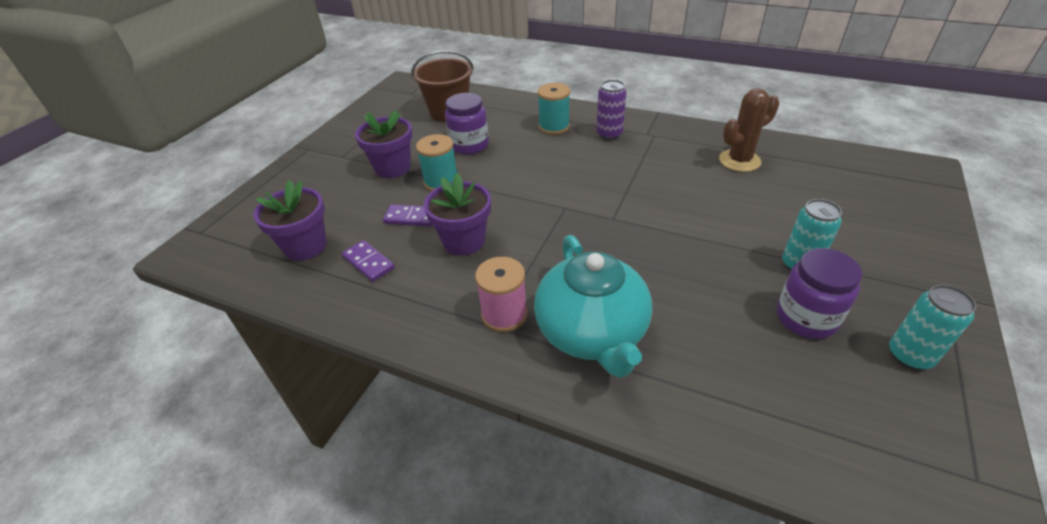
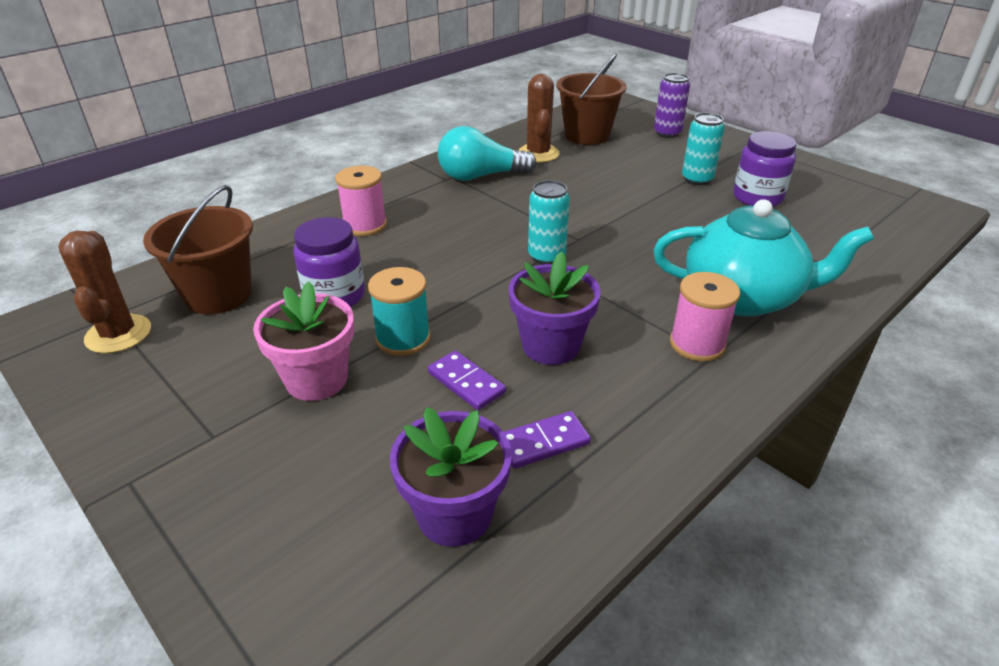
camera: 70 degrees left, 5 degrees down
purple flower pot [355,110,412,178] -> pink flower pot [253,281,354,401]
purple domino [383,205,432,227] -> purple domino turned 75 degrees counterclockwise [428,350,506,410]
turquoise spool [537,83,570,135] -> pink spool [336,166,387,236]
purple can [596,80,626,140] -> purple can moved to [654,73,690,138]
turquoise can [889,285,976,370] -> turquoise can moved to [528,180,570,265]
none -> brown cactus [58,230,151,354]
none -> turquoise light bulb [438,126,537,181]
none -> brown bucket [556,53,627,145]

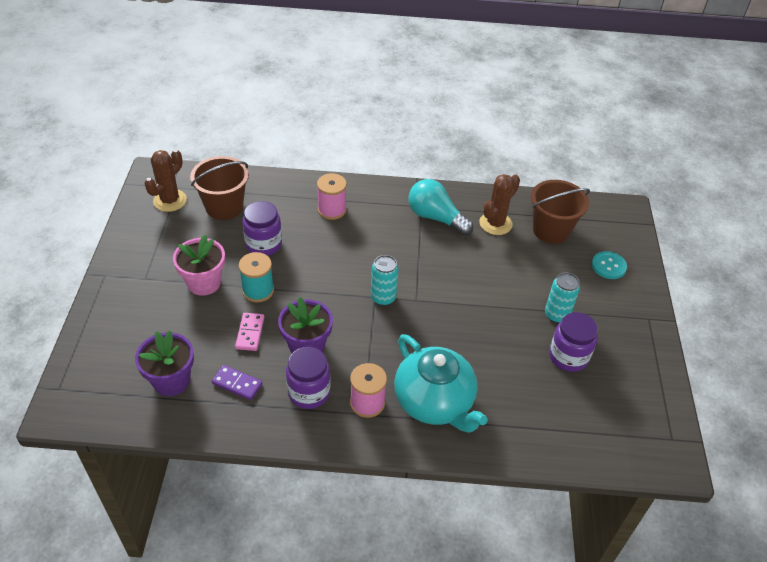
camera: 45 degrees right, 10 degrees up
purple domino [428,350,506,410] -> pink domino [235,313,264,351]
purple can [654,73,690,138] -> turquoise button [592,251,627,279]
none -> purple jar [286,347,330,409]

